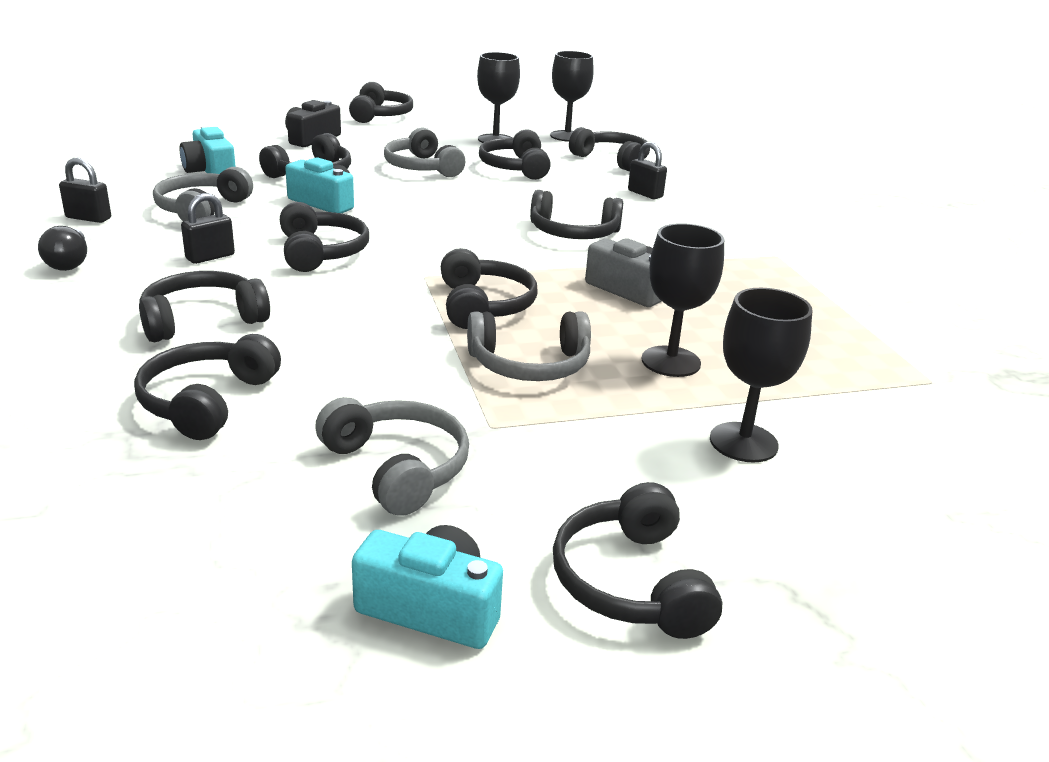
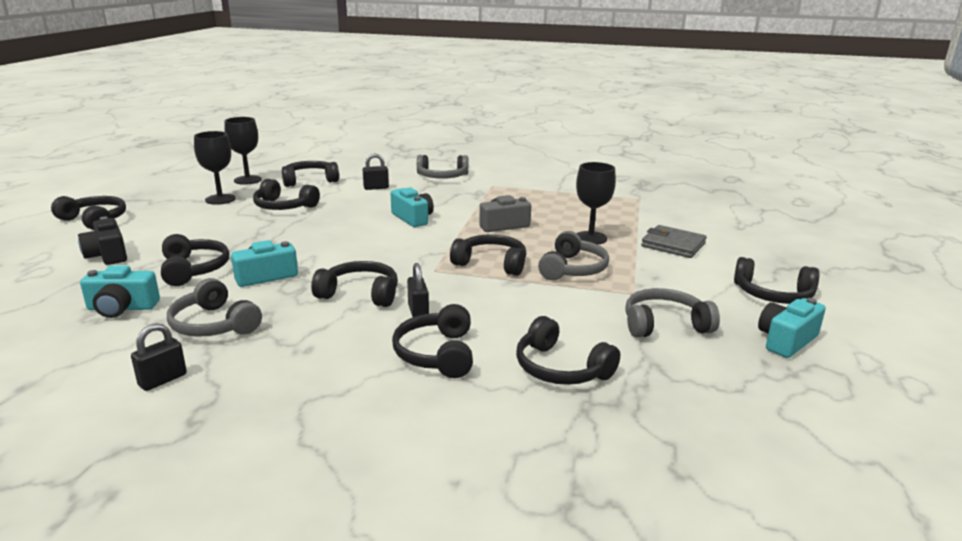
camera: 60 degrees left, 5 degrees down
black light bulb [38,226,87,271] -> none
black padlock [181,193,235,264] -> black padlock moved to [407,263,429,317]
grey headphones [384,128,465,177] -> grey headphones moved to [417,155,468,179]
black headphones [530,190,623,239] -> turquoise camera [391,187,434,227]
black goblet [710,288,812,463] -> grey wallet [641,225,707,258]

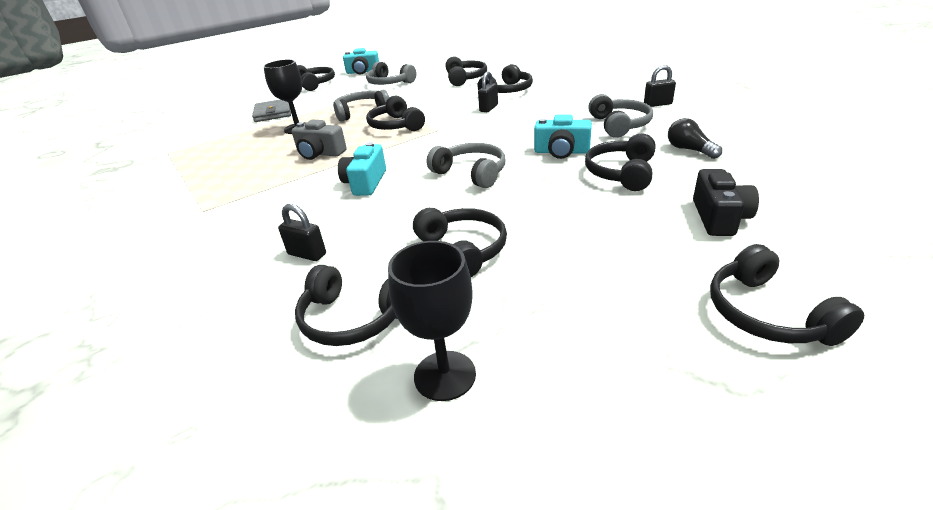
camera: 135 degrees left, 10 degrees up
turquoise camera [80,265,160,318] -> black light bulb [668,118,722,159]
black goblet [194,131,236,205] -> none
black headphones [311,261,398,307] -> none
grey headphones [417,155,468,179] -> grey headphones moved to [426,143,505,188]

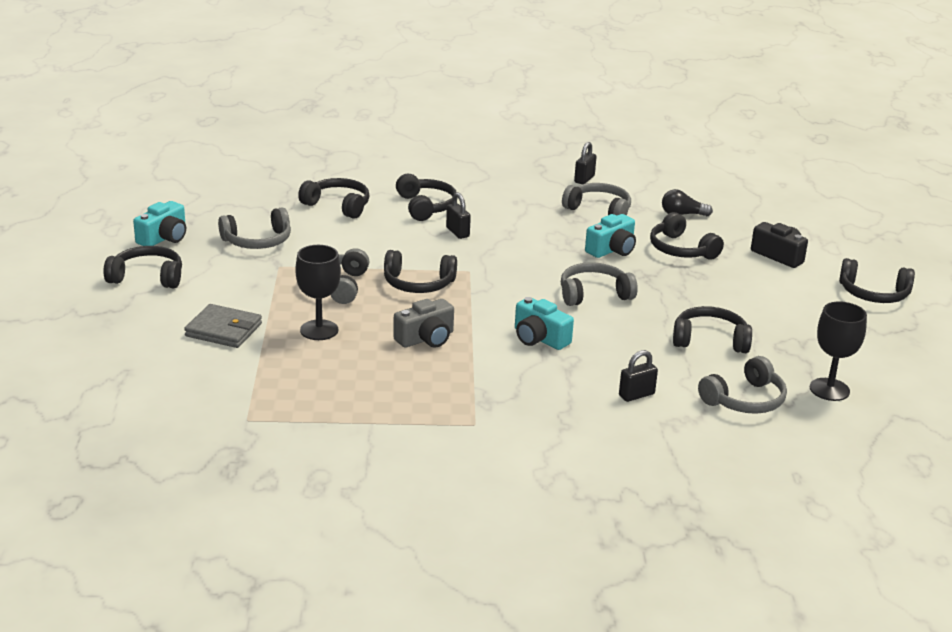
camera: 60 degrees left, 5 degrees down
black headphones [295,265,397,346] -> grey headphones [698,356,787,414]

